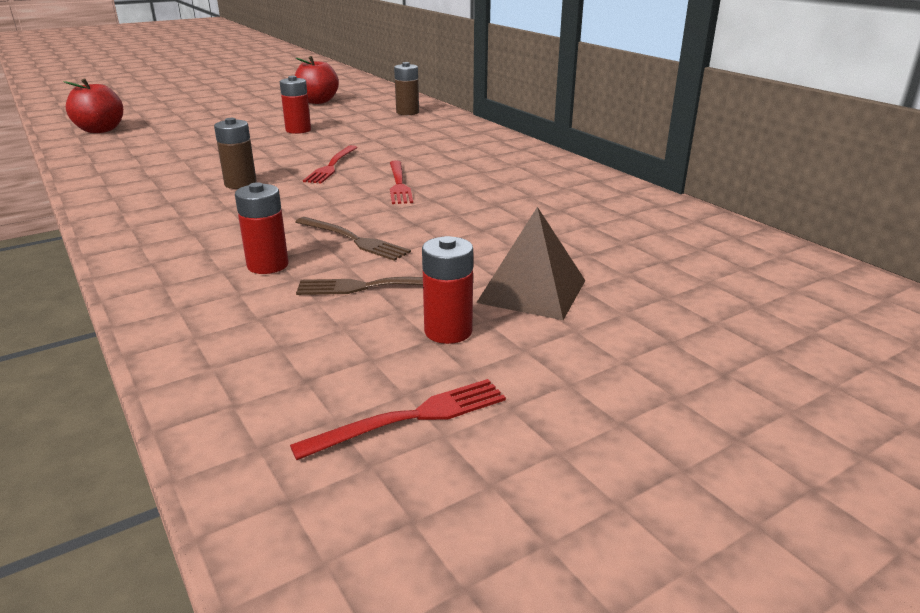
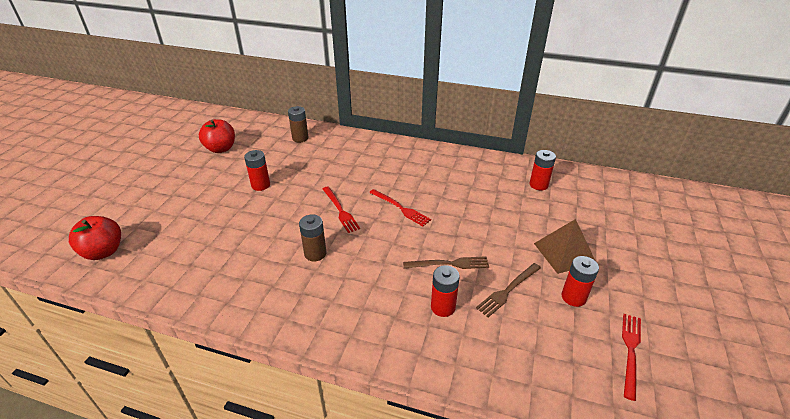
camera: 40 degrees left, 10 degrees up
none -> red battery [530,150,556,191]

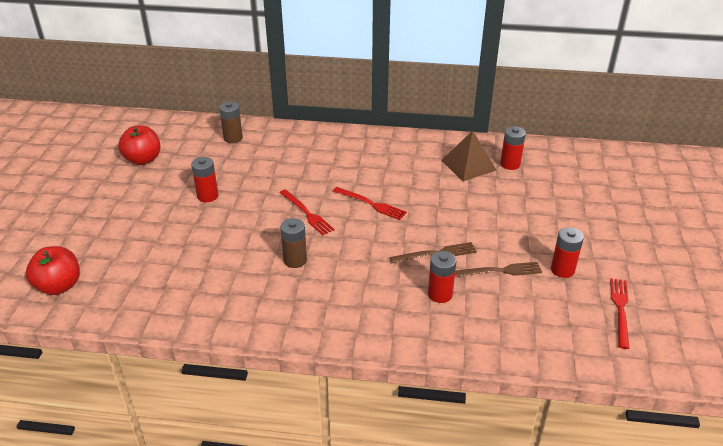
camera: 10 degrees left, 0 degrees up
brown fork [476,263,541,317] -> brown fork turned 135 degrees counterclockwise [455,262,542,277]
brown pyramid [534,219,595,274] -> brown pyramid moved to [441,130,497,181]

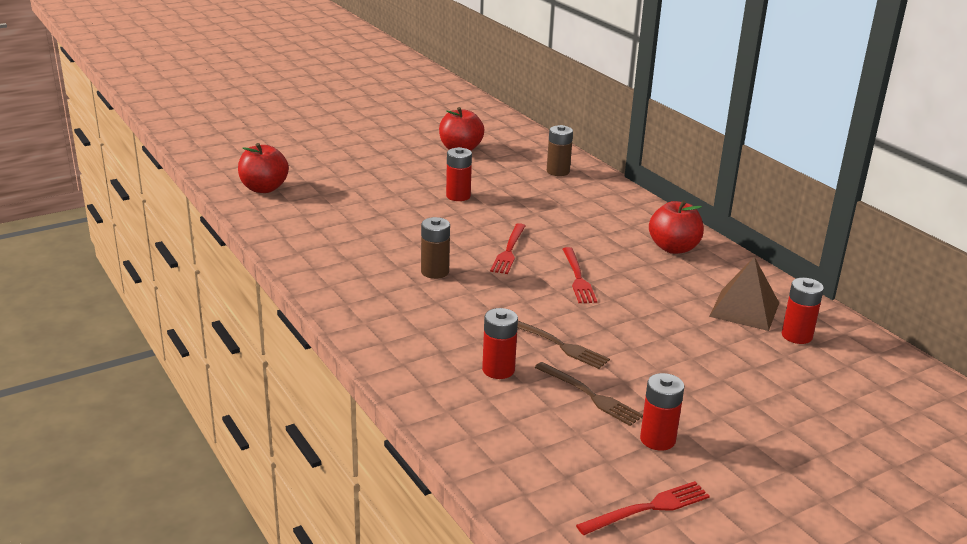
camera: 50 degrees right, 10 degrees down
none -> red apple [649,200,704,254]

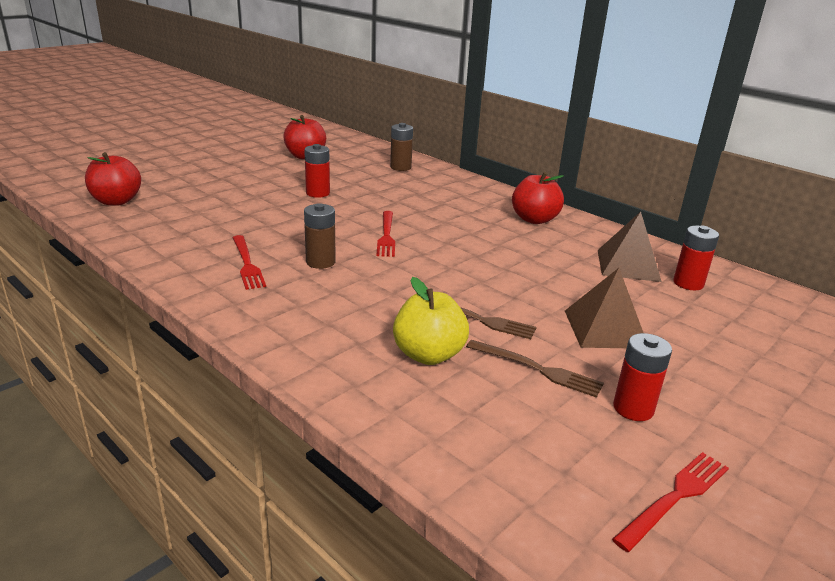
camera: 15 degrees left, 0 degrees up
red battery [482,308,518,379] -> yellow apple [393,277,469,365]
red fork [563,247,597,303] -> red fork moved to [233,235,266,290]
none -> brown pyramid [565,268,643,348]

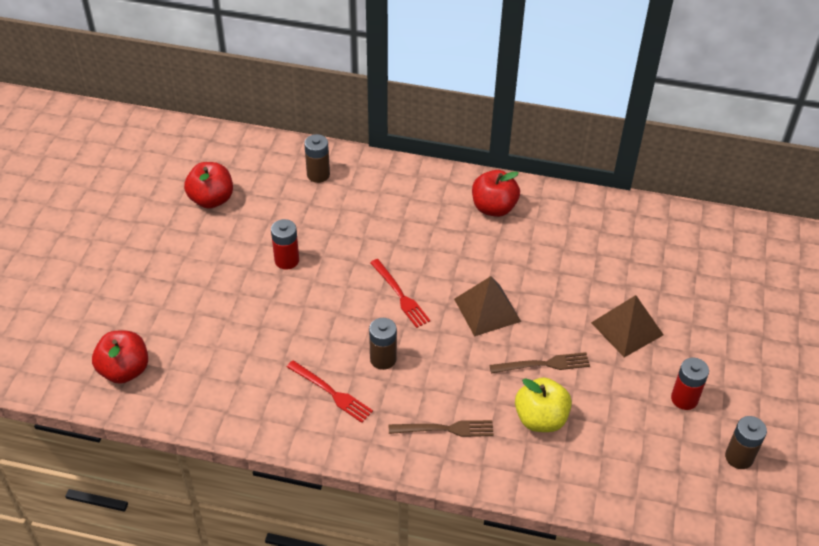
camera: 30 degrees left, 20 degrees up
brown fork [466,340,604,398] -> brown fork moved to [389,420,494,437]
brown pyramid [598,212,662,282] -> brown pyramid moved to [454,276,521,337]
red fork [612,452,729,552] -> brown battery [725,416,767,469]
red battery [673,225,719,290] -> none

